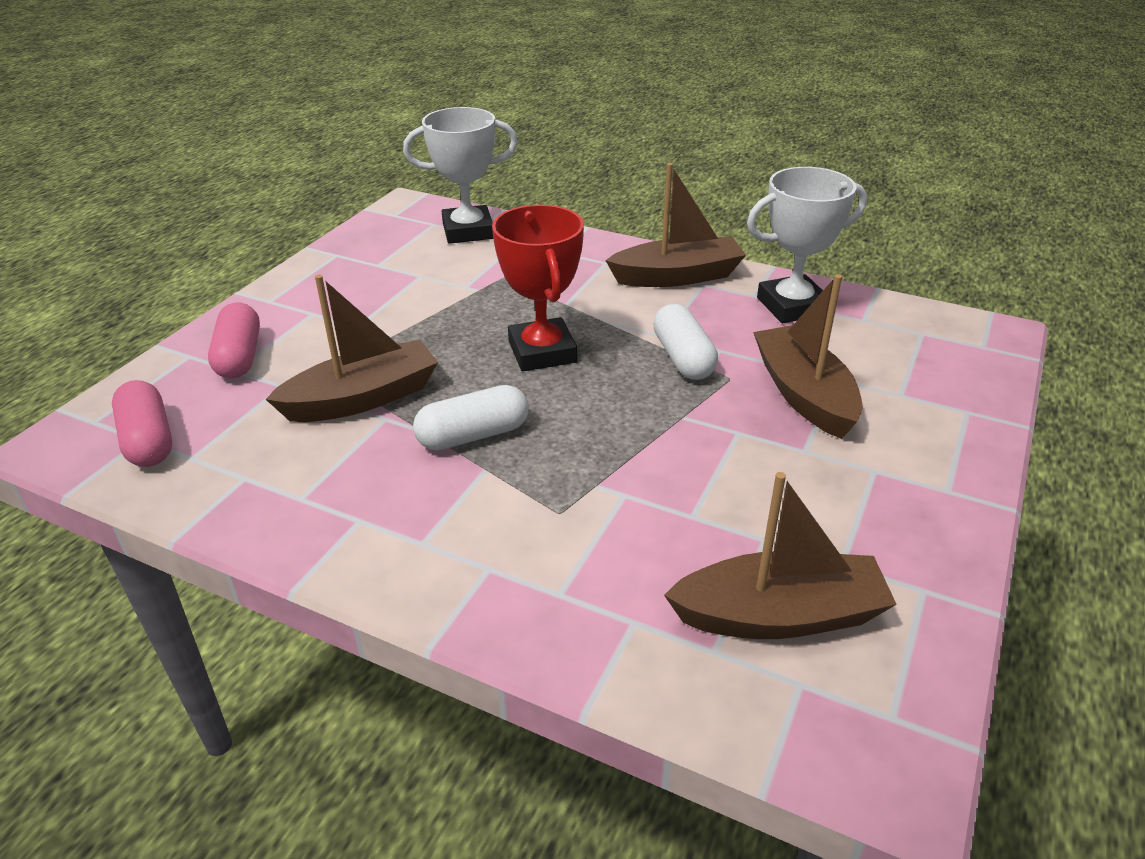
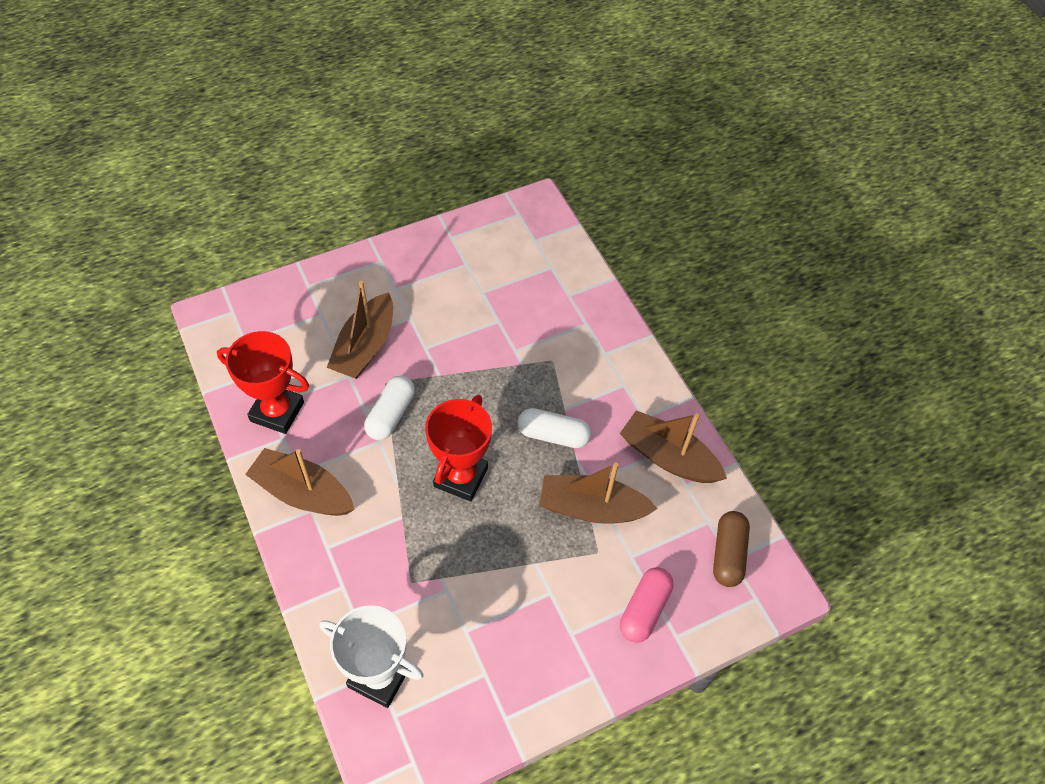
camera: 145 degrees left, 20 degrees up
pink capsule [112,380,172,467] -> brown capsule [713,511,750,587]
brown boat [664,472,897,639] -> brown boat moved to [620,410,727,483]
white trophy [747,167,867,323] -> red trophy [217,331,309,434]

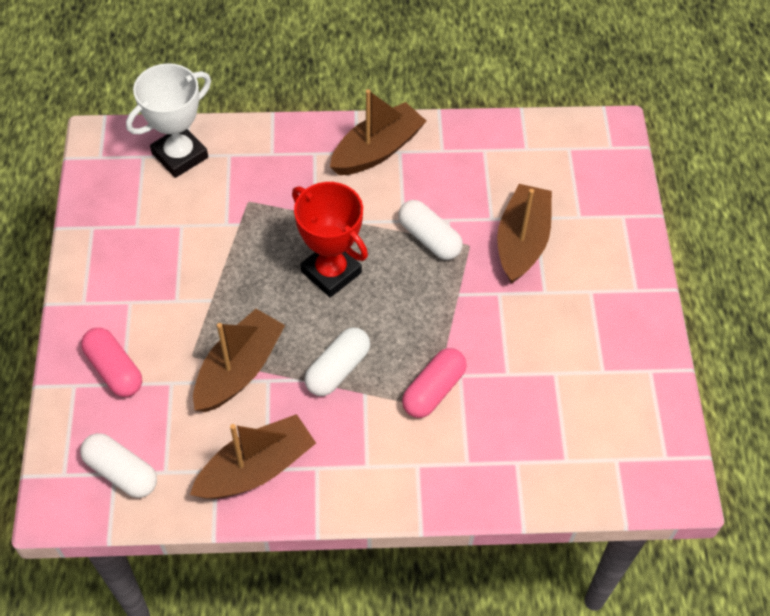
camera: 115 degrees right, 0 degrees up
red trophy [217,331,309,434] -> none
brown boat [327,281,393,379] -> brown boat turned 60 degrees clockwise [497,184,552,284]
brown capsule [713,511,750,587] -> white capsule [80,433,157,498]
none -> pink capsule [402,348,467,418]

